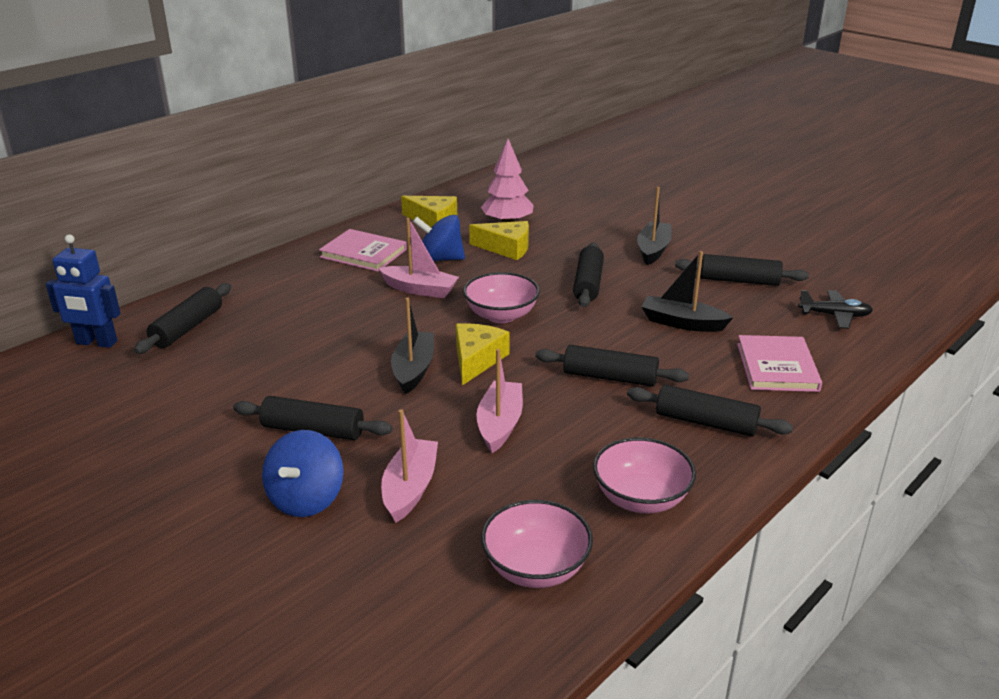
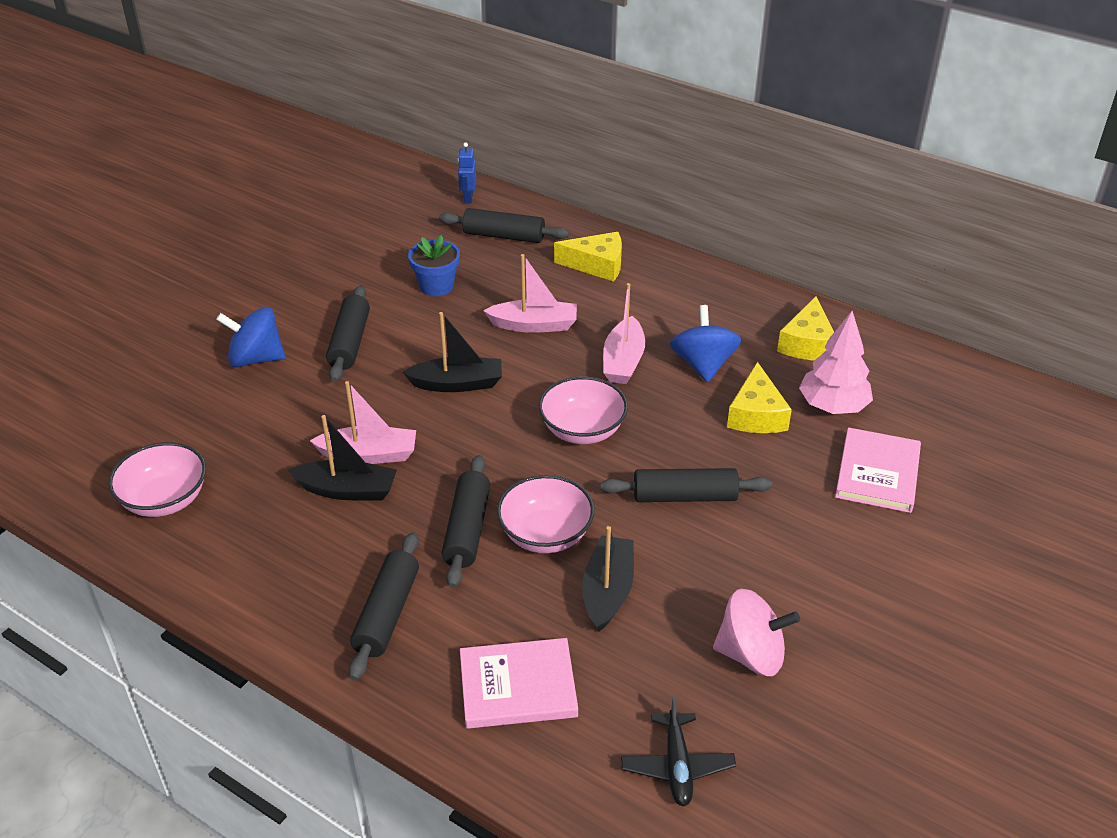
camera: 80 degrees right, 10 degrees up
blue robot [46,235,121,348] -> blue robot [458,142,476,204], size x0.60
pink book [319,229,407,272] -> pink book moved to [835,427,921,513]
pink boat [381,409,438,523] -> pink boat moved to [483,254,577,333]
yellow cheese [456,323,510,386] -> yellow cheese moved to [554,232,622,282]
pink bowl [593,437,696,513] -> pink bowl moved to [497,475,594,553]
black boat [637,187,672,265] -> black boat moved to [288,415,397,500]
black rolling pin [675,254,809,286] -> pink spinning top [713,589,800,676]
none -> blue flower pot [408,235,460,296]

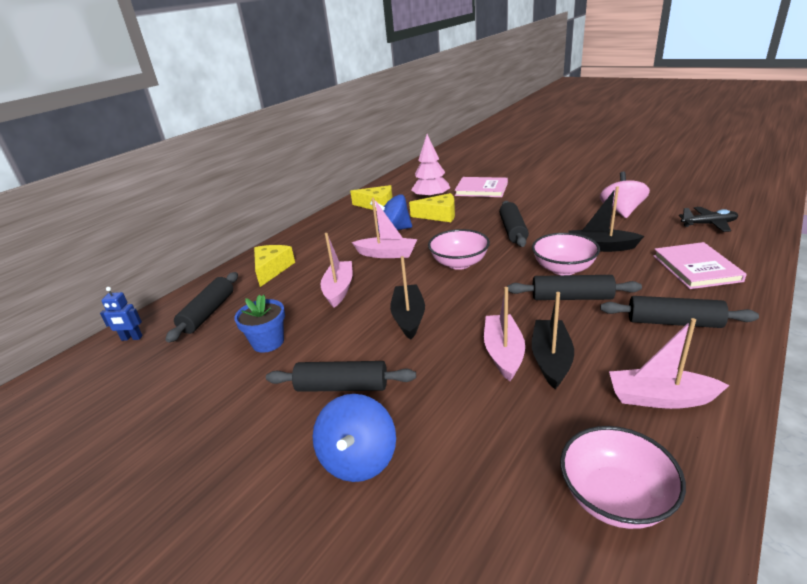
camera: 85 degrees left, 10 degrees down
none -> pink boat [609,318,730,409]

